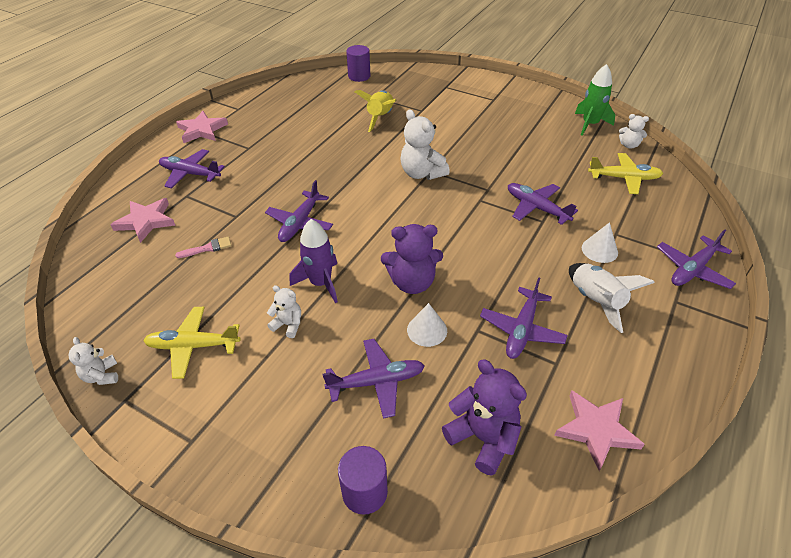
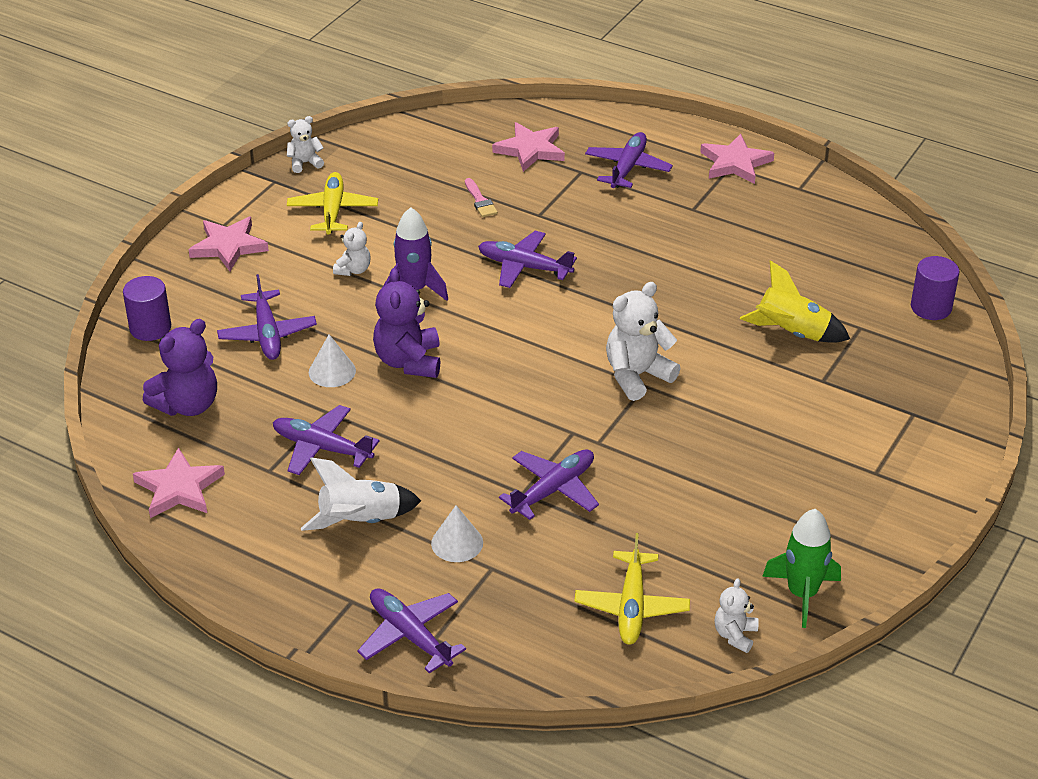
camera: 90 degrees right, 5 degrees down
none -> pink star [189,217,269,271]

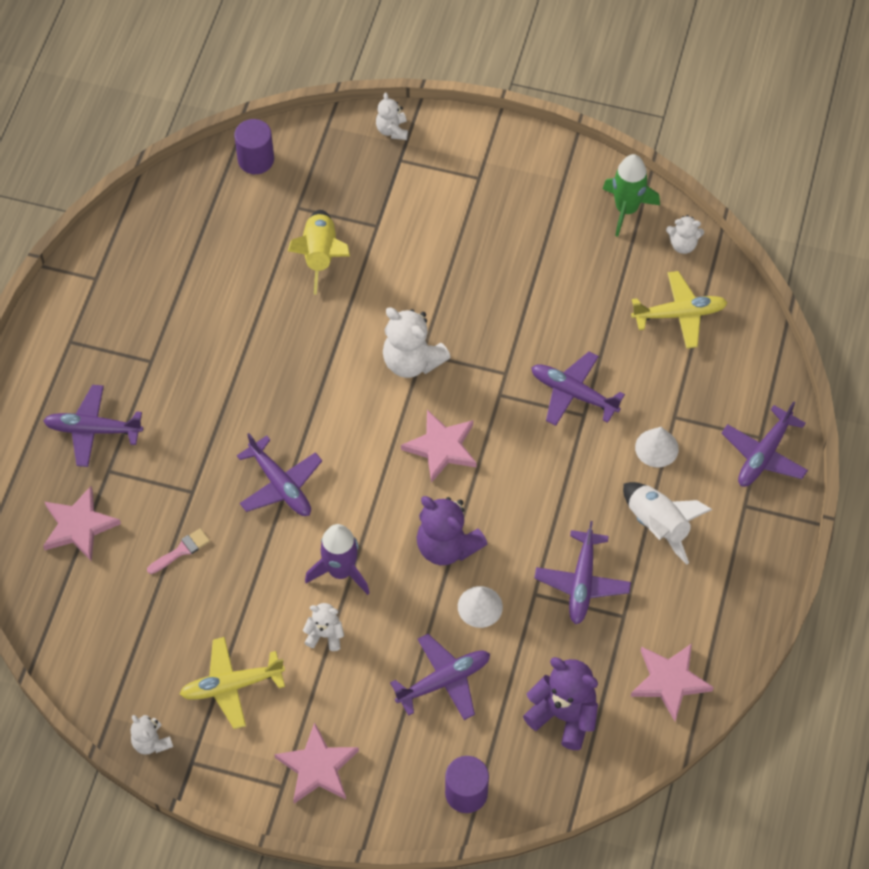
camera: 105 degrees left, 20 degrees up
purple teddy bear [373,268,440,378] -> purple teddy bear turned 60 degrees clockwise [417,496,487,565]
purple plane [478,231,577,288] -> purple plane turned 45 degrees counterclockwise [237,433,322,516]
pink star [700,134,774,184] -> pink star moved to [401,410,477,483]
none -> white teddy bear [376,93,408,140]

